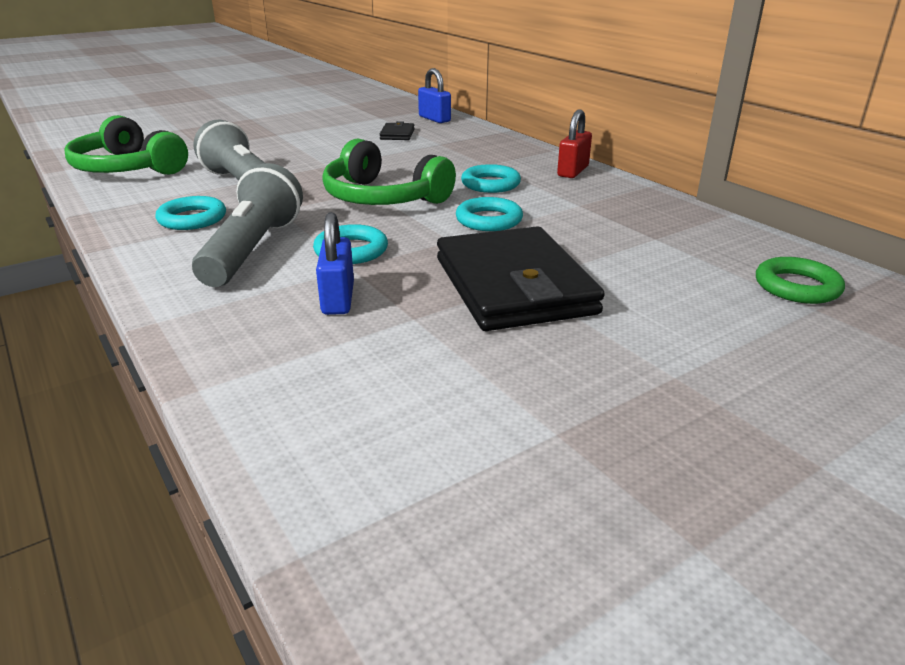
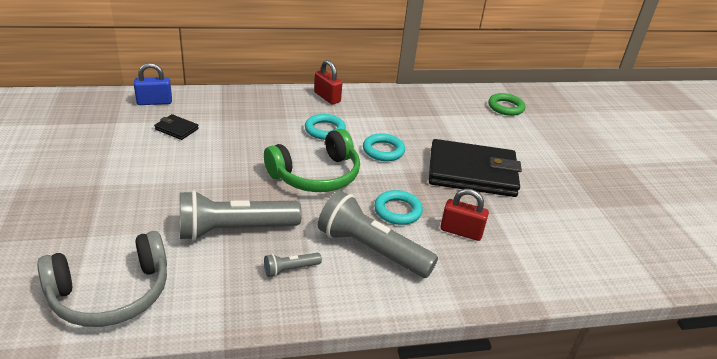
camera: 70 degrees left, 5 degrees up
green headphones [64,115,188,175] -> grey headphones [37,231,167,327]
turquoise ring [155,196,226,230] -> grey flashlight [264,253,322,277]
blue padlock [316,212,354,315] -> red padlock [440,189,489,241]

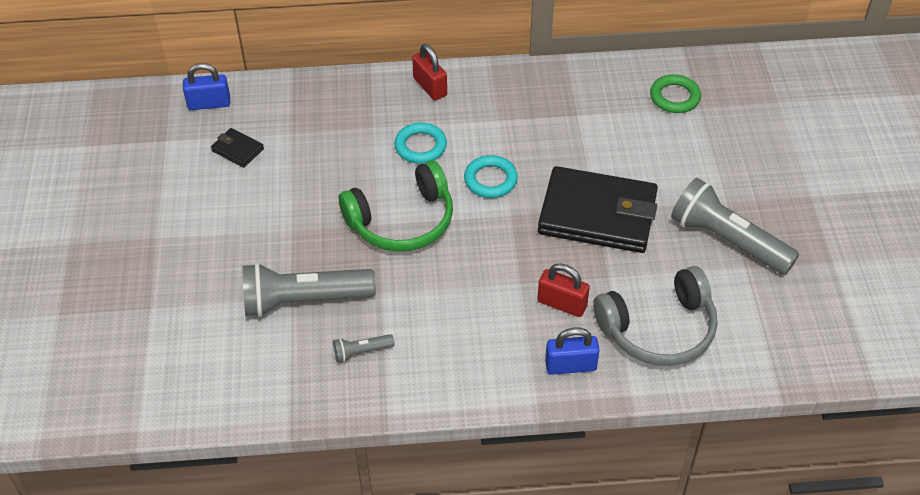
camera: 10 degrees right, 15 degrees up
grey headphones [37,231,167,327] -> grey headphones moved to [593,266,718,366]
grey flashlight [318,191,438,278] -> grey flashlight moved to [671,178,799,275]
turquoise ring [374,190,423,225] -> none
none -> blue padlock [545,327,600,375]

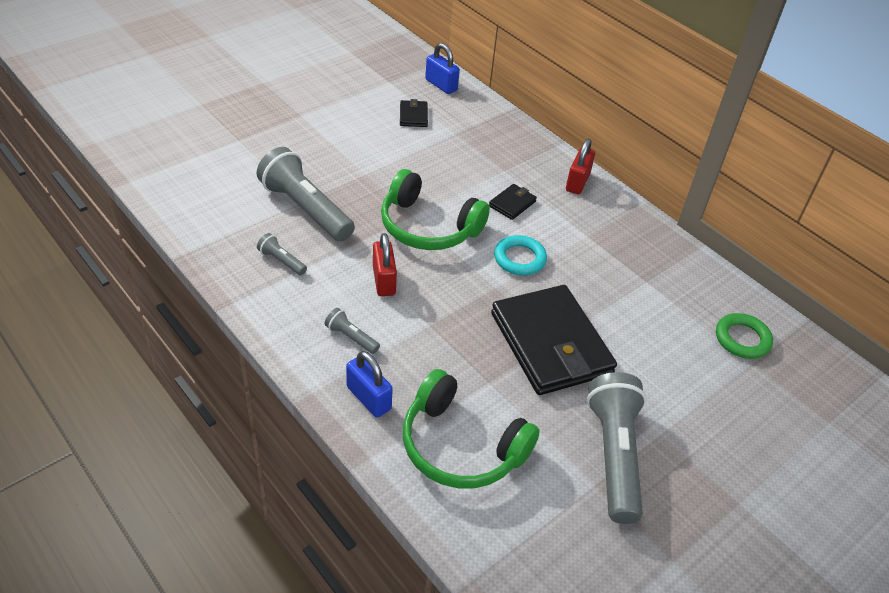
camera: 50 degrees right, 5 degrees down
turquoise ring [394,122,447,164] -> black wallet [489,184,537,220]
red padlock [537,264,590,317] -> red padlock moved to [373,233,397,296]
grey headphones [593,266,718,366] -> green headphones [403,369,540,488]
none -> grey flashlight [325,308,380,354]

